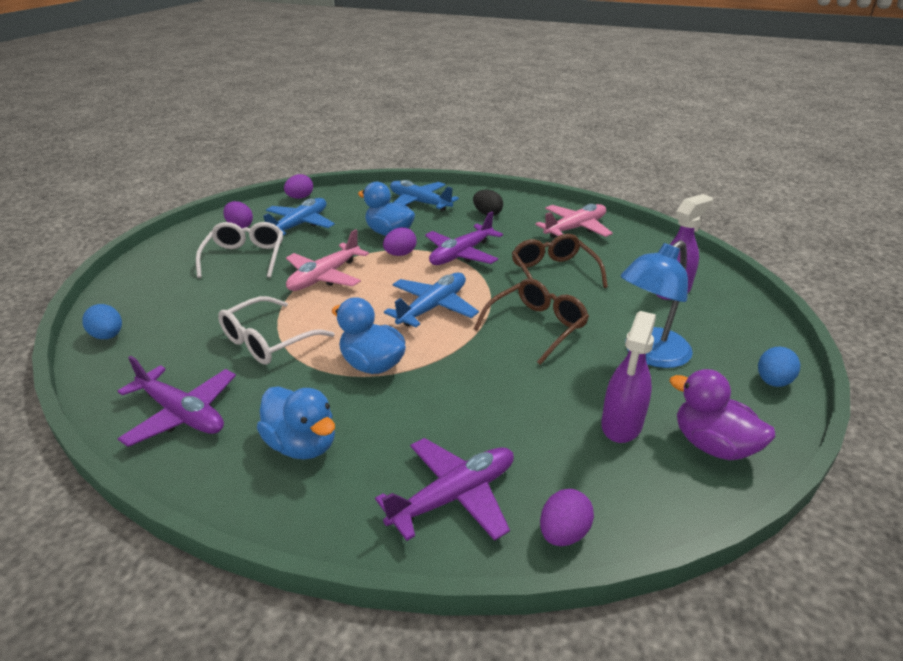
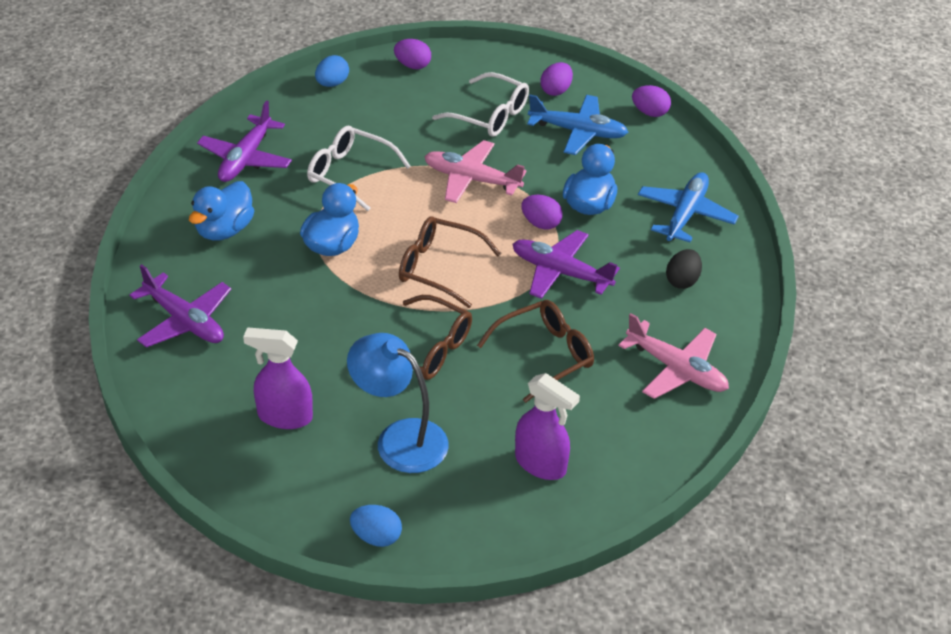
camera: 75 degrees right, 10 degrees up
white glasses [196,222,283,278] -> white glasses turned 45 degrees clockwise [432,72,529,137]
blue plane [384,273,479,327] -> brown glasses [399,216,501,308]
purple egg [540,489,594,546] -> purple egg moved to [394,39,431,69]
purple duck [669,369,775,460] -> none

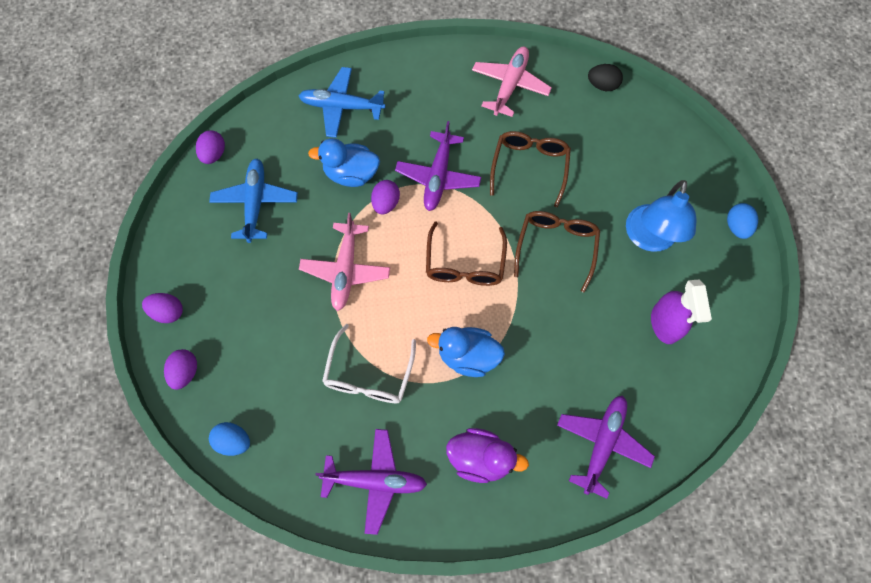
camera: 105 degrees left, 25 degrees up
blue duck [189,181,254,241] -> purple duck [446,428,529,483]
white glasses [432,72,529,137] -> none
brown glasses [477,300,594,403] -> brown glasses turned 60 degrees clockwise [490,131,571,208]
purple spray bottle [515,373,580,480] -> none
purple egg [540,62,573,96] -> purple egg moved to [142,293,183,323]
black egg [666,249,702,289] -> black egg moved to [588,64,623,91]

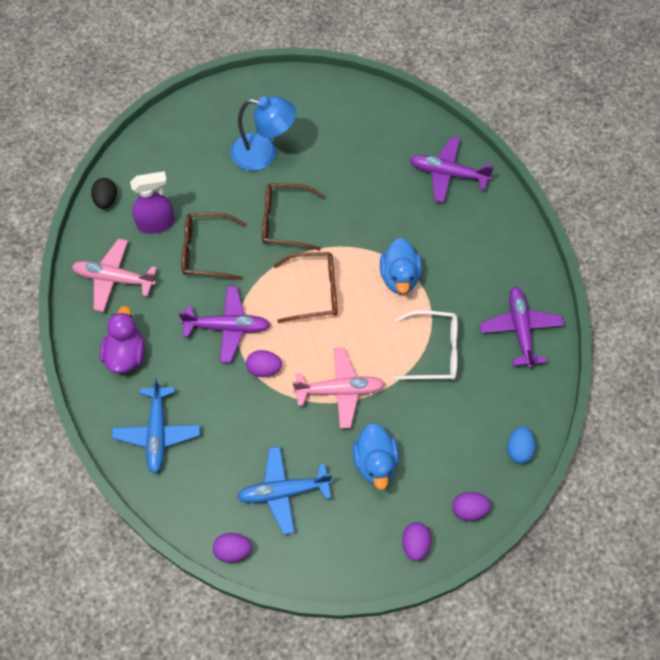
camera: 100 degrees left, 5 degrees down
blue duck [308,138,380,187] -> blue duck moved to [353,423,399,490]
purple duck [446,428,529,483] -> purple duck moved to [100,306,145,374]
purple spray bottle [651,279,712,344] -> purple spray bottle moved to [130,171,175,234]
blue egg [727,203,758,239] -> none

